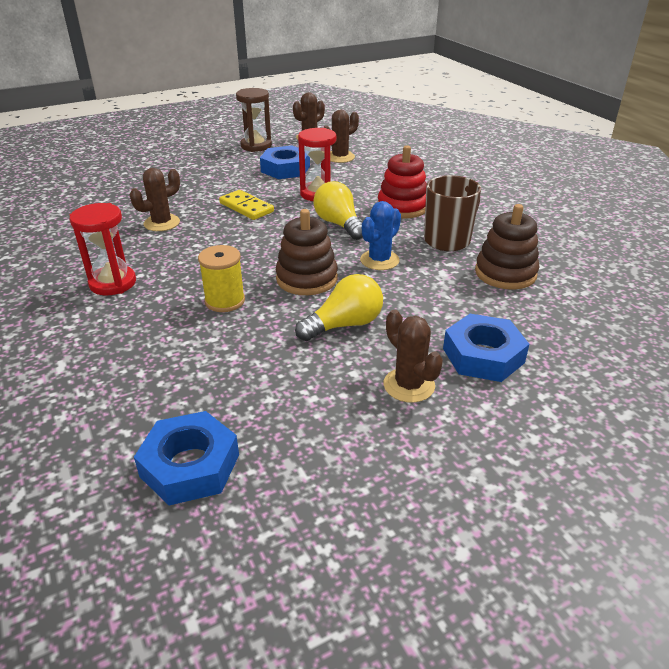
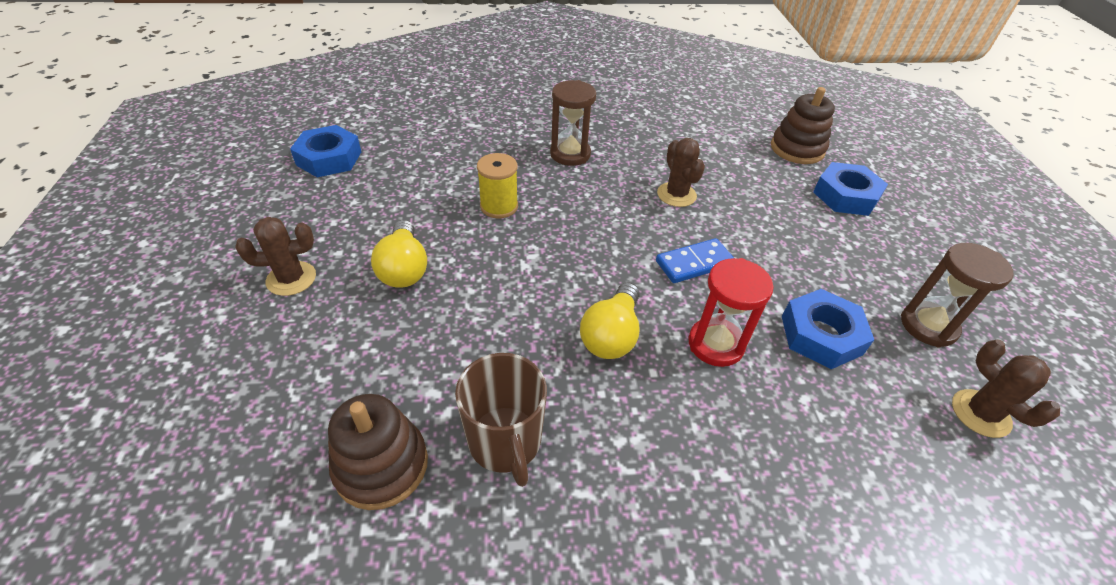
camera: 110 degrees right, 10 degrees up
red hourglass [69,203,136,295] -> brown hourglass [550,80,596,166]
yellow domino [219,190,274,220] -> blue domino [656,238,734,283]
brown stacking toy [276,209,338,295] -> brown stacking toy moved to [771,87,835,164]
yellow light bulb [313,181,363,240] -> yellow light bulb turned 120 degrees clockwise [580,282,639,359]
brown cactus [323,110,359,163] -> none
blue cactus [360,201,401,270] -> none
red stacking toy [378,145,427,218] -> none
blue nut [443,314,529,382] -> blue nut moved to [813,162,888,216]

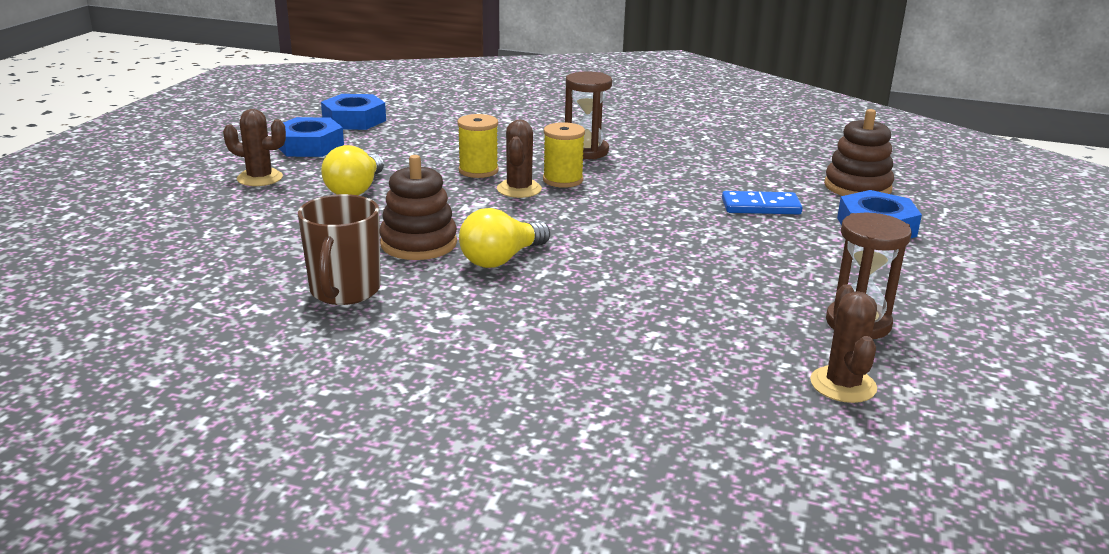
camera: 25 degrees right, 20 degrees down
brown stacking toy [328,394,428,510] -> brown stacking toy moved to [380,155,457,260]
blue domino [656,238,734,283] -> blue domino moved to [722,191,803,214]
brown cactus [657,138,705,207] -> brown cactus moved to [497,120,542,198]
red hourglass [688,258,774,367] -> none
blue nut [782,289,874,369] -> blue nut moved to [279,117,344,157]
none -> yellow spool [543,122,585,188]

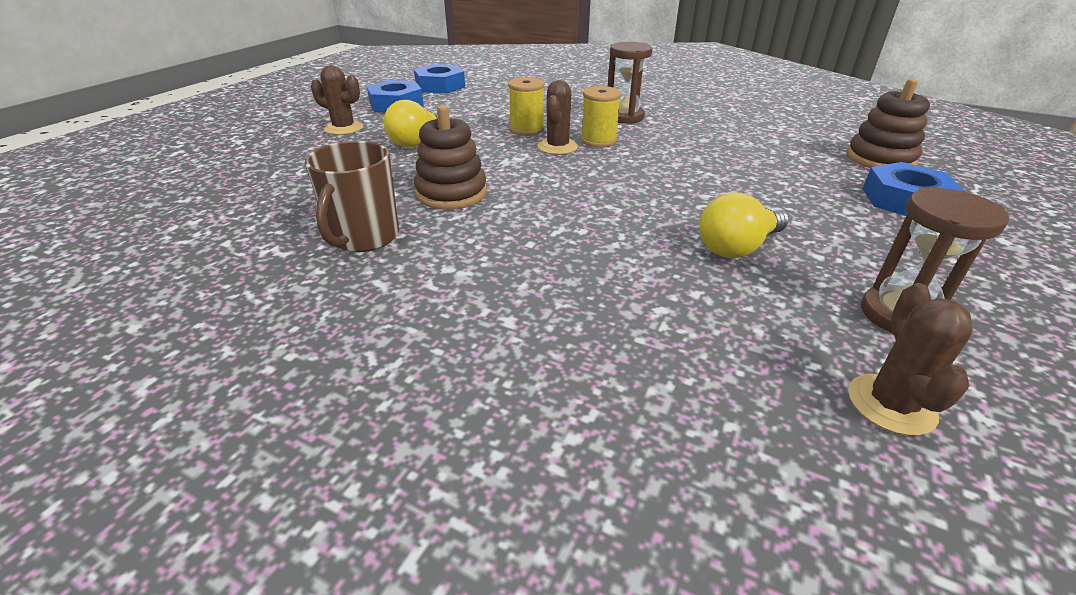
camera: 10 degrees right, 10 degrees up
yellow light bulb [459,208,550,268] -> yellow light bulb moved to [699,192,789,258]
blue domino [722,191,803,214] -> none

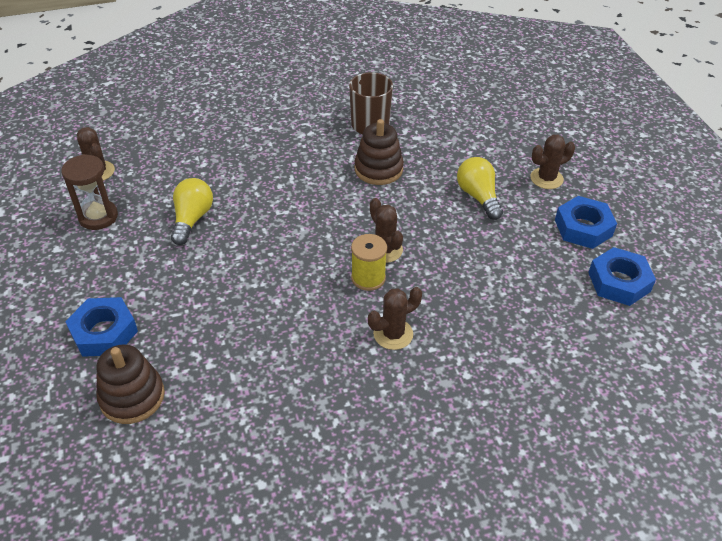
camera: 135 degrees right, 10 degrees up
yellow spool [508,77,544,136] -> none
brown hourglass [608,42,652,124] -> brown cactus [368,287,422,350]

